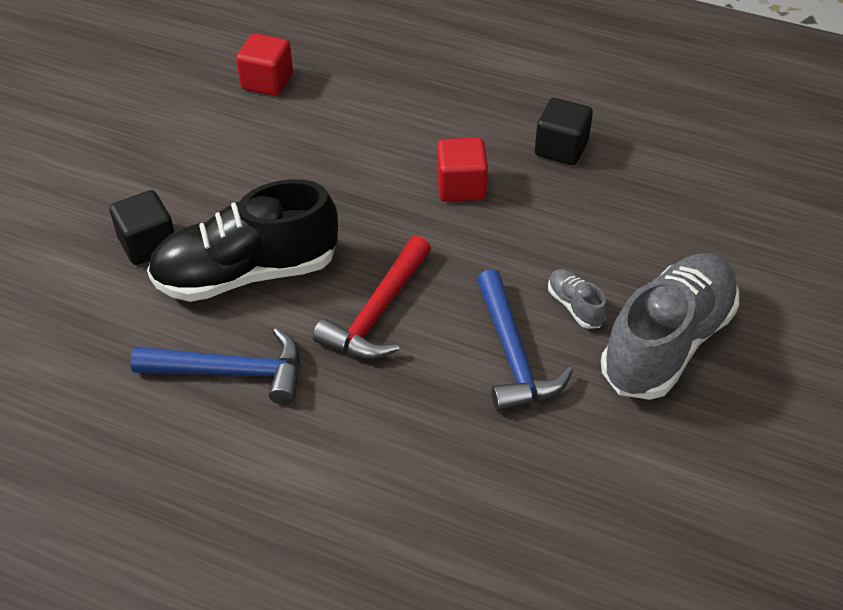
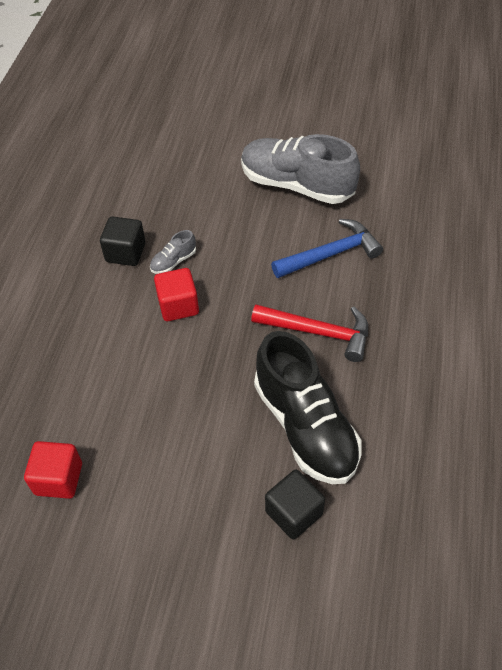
camera: 100 degrees left, 5 degrees up
blue hammer [131,328,300,405] -> none
grey shoe [548,269,607,329] -> grey shoe moved to [150,230,196,274]

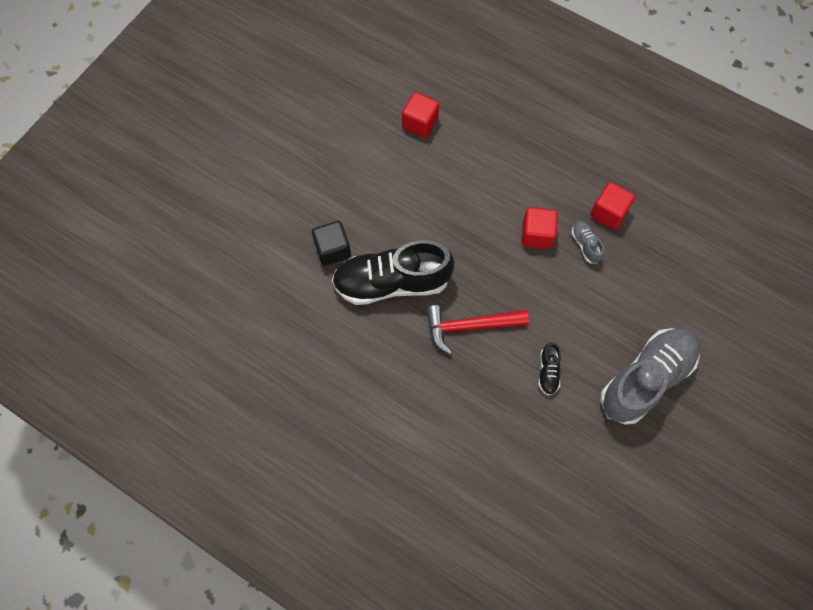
camera: 110 degrees right, 15 degrees up
black cube [100,216,146,266] -> red cube [590,182,635,229]
red hammer [251,305,368,362] -> red hammer turned 45 degrees clockwise [426,305,529,355]
blue hammer [271,219,383,278] -> black shoe [538,342,561,395]

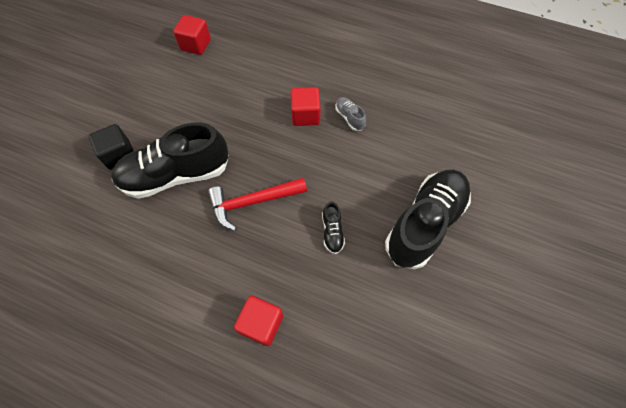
camera: 10 degrees left, 5 degrees down
red cube [590,182,635,229] -> red cube moved to [234,296,283,346]
grey shoe [600,328,700,425] -> black shoe [385,169,471,269]

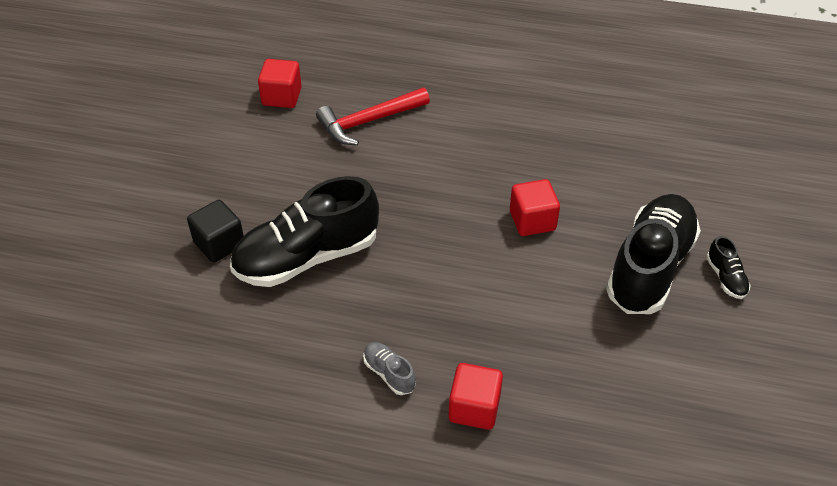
camera: 10 degrees left, 15 degrees down
red hammer [208,178,307,231] -> red hammer moved to [316,88,430,145]
red cube [291,87,321,126] -> red cube moved to [510,179,560,236]
black shoe [322,202,345,254] -> black shoe moved to [707,236,750,299]
grey shoe [335,97,366,131] -> grey shoe moved to [363,342,416,395]

